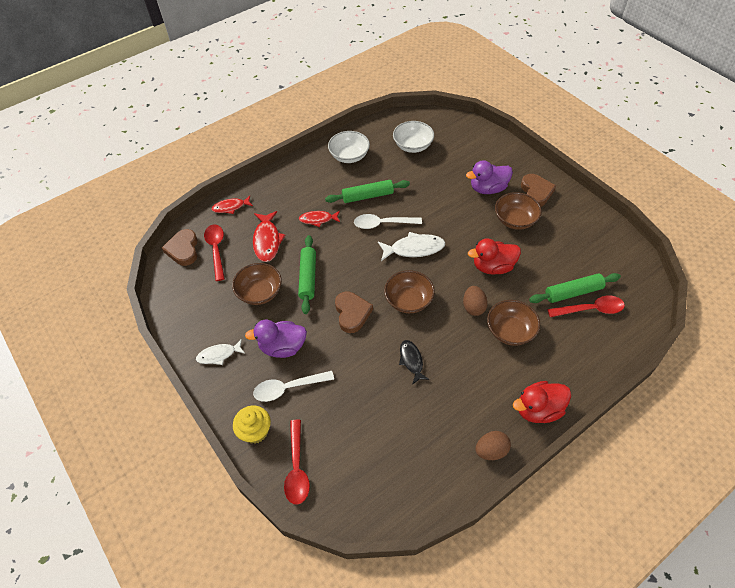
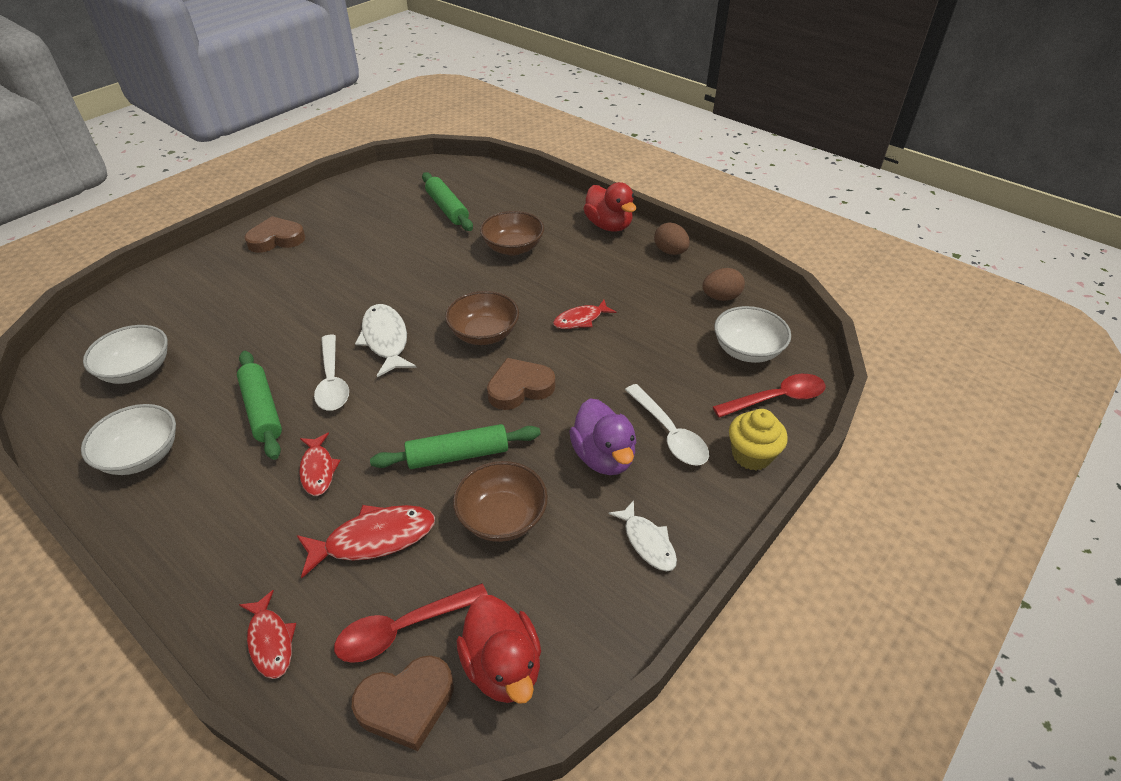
camera: 105 degrees left, 10 degrees down
black fish [399,340,429,385] -> red fish [553,300,616,329]
brown egg [463,286,488,316] -> brown egg moved to [702,268,745,301]
purple duck [466,160,513,194] -> none
red duck [468,238,521,275] -> red duck moved to [457,595,541,704]
brown bowl [495,192,542,230] -> none
red spoon [547,296,625,317] -> none
none -> white bowl [714,306,791,363]

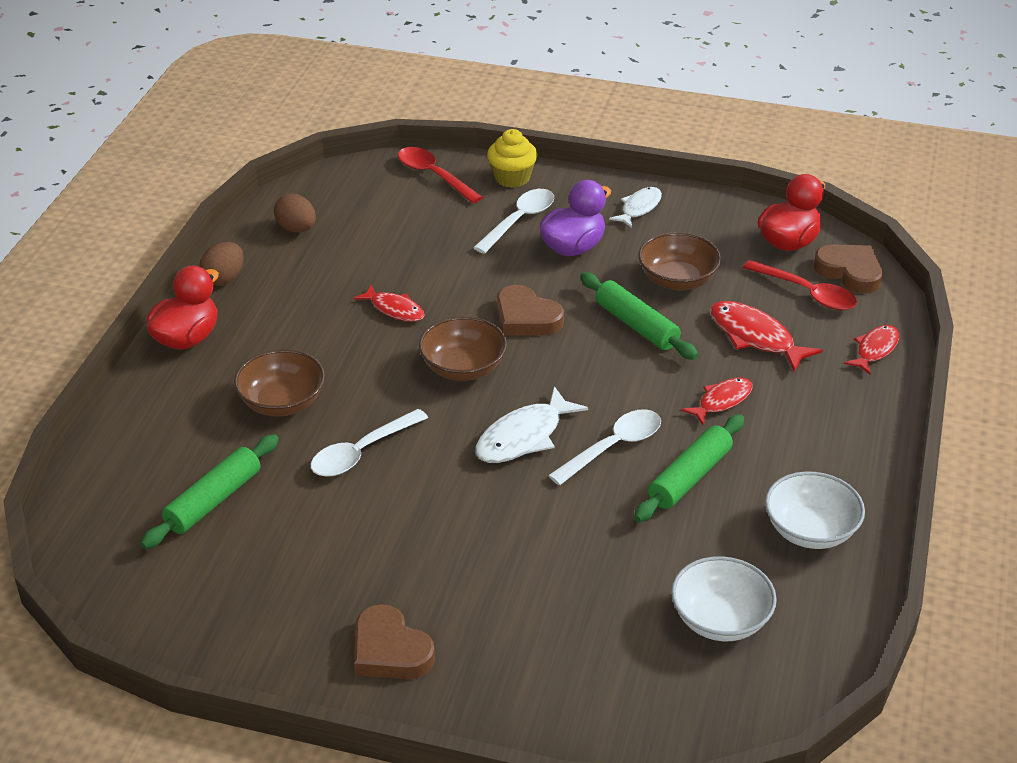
camera: 115 degrees left, 5 degrees down
white bowl [714,306,791,363] -> none
none -> white spoon [311,409,428,477]

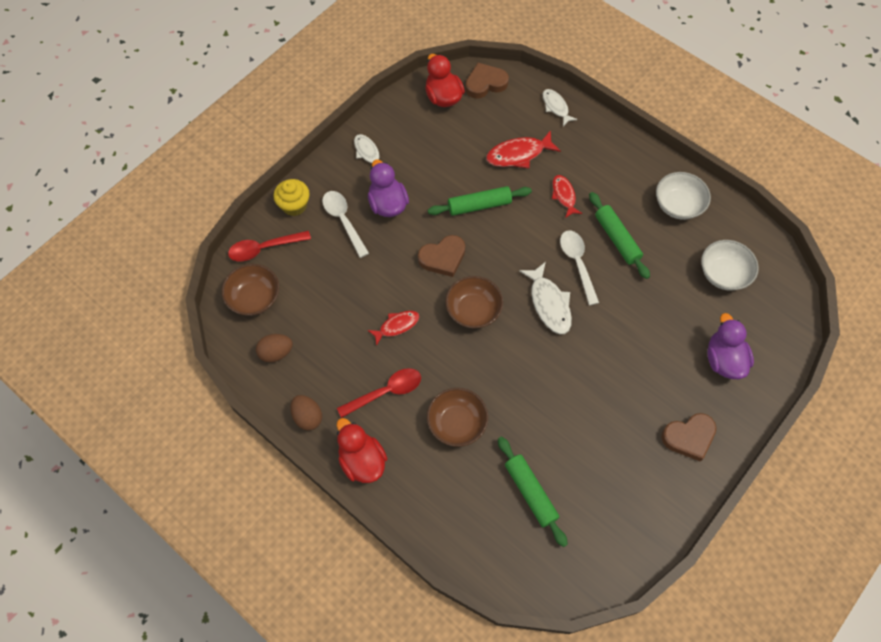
camera: 65 degrees left, 25 degrees up
white spoon [311,409,428,477] -> none
brown bowl [638,232,721,290] -> brown bowl moved to [222,264,279,316]
red spoon [743,260,857,310] -> red spoon moved to [337,368,421,418]
red fish [844,325,899,374] -> white fish [542,89,578,126]
none -> purple duck [707,313,754,379]

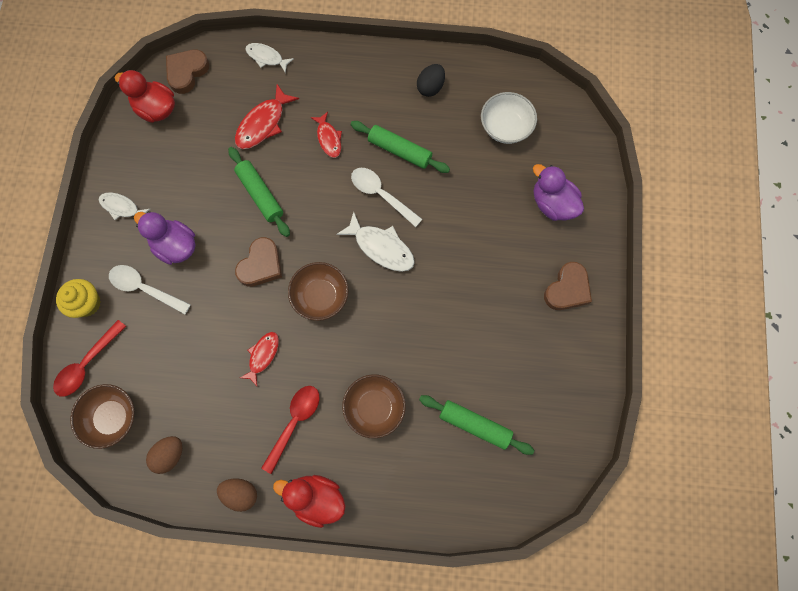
camera: 35 degrees left, 10 degrees up
green rolling pin [428,186,532,216] -> green rolling pin turned 75 degrees counterclockwise [228,147,290,237]
red fish [552,175,582,218] -> red fish turned 150 degrees counterclockwise [311,112,342,158]
white bowl [656,172,711,220] -> black egg [417,64,445,97]

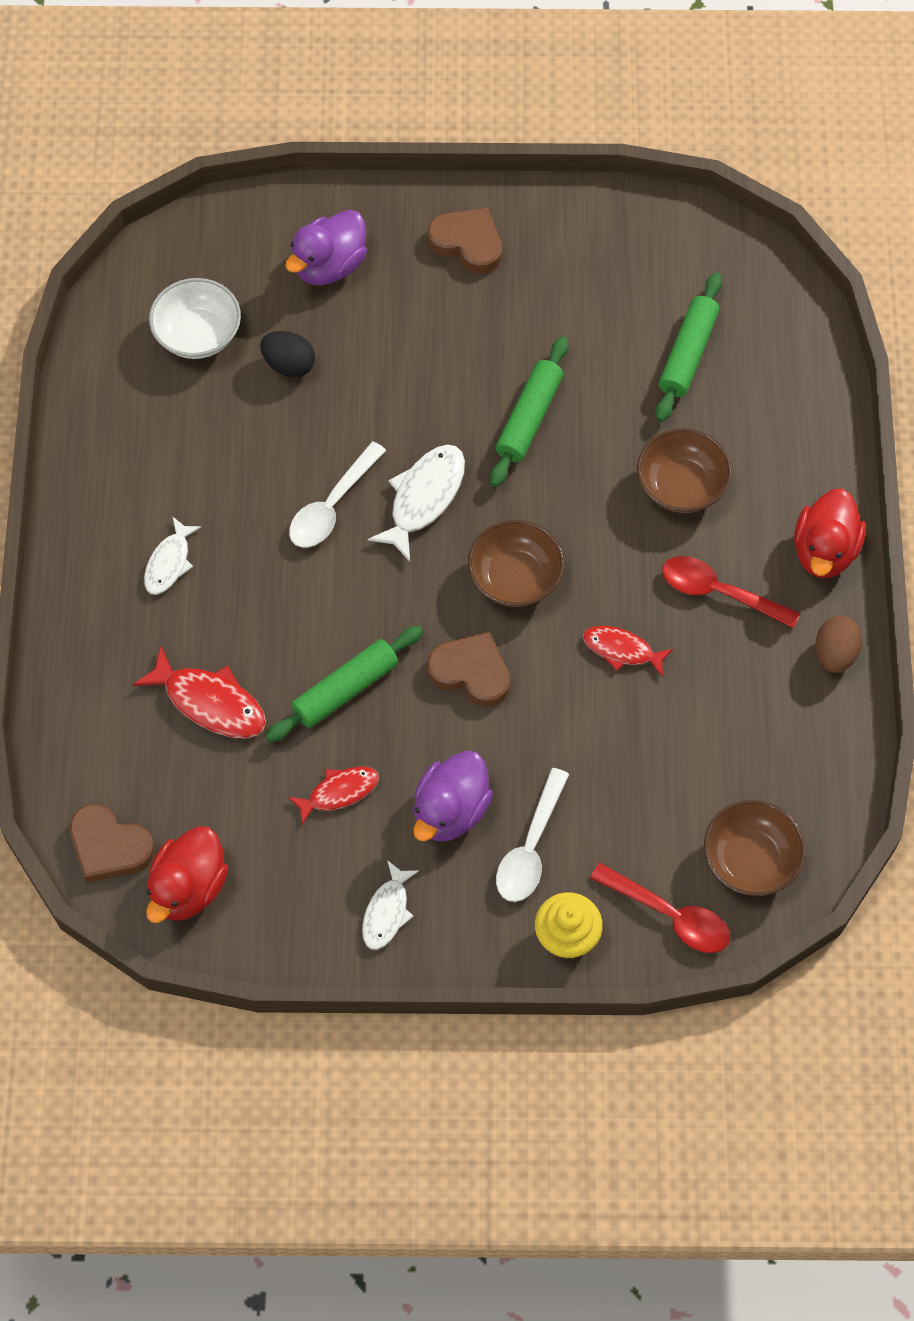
camera: 95 degrees left, 10 degrees down
brown egg [146,436,182,474] -> none
white fish [245,43,294,73] -> white fish moved to [144,516,202,595]
red fish [311,112,342,158] -> red fish moved to [288,767,379,825]
green rolling pin [351,121,450,173] -> green rolling pin moved to [490,336,568,487]
black egg [417,64,445,97] -> black egg moved to [260,331,315,378]

